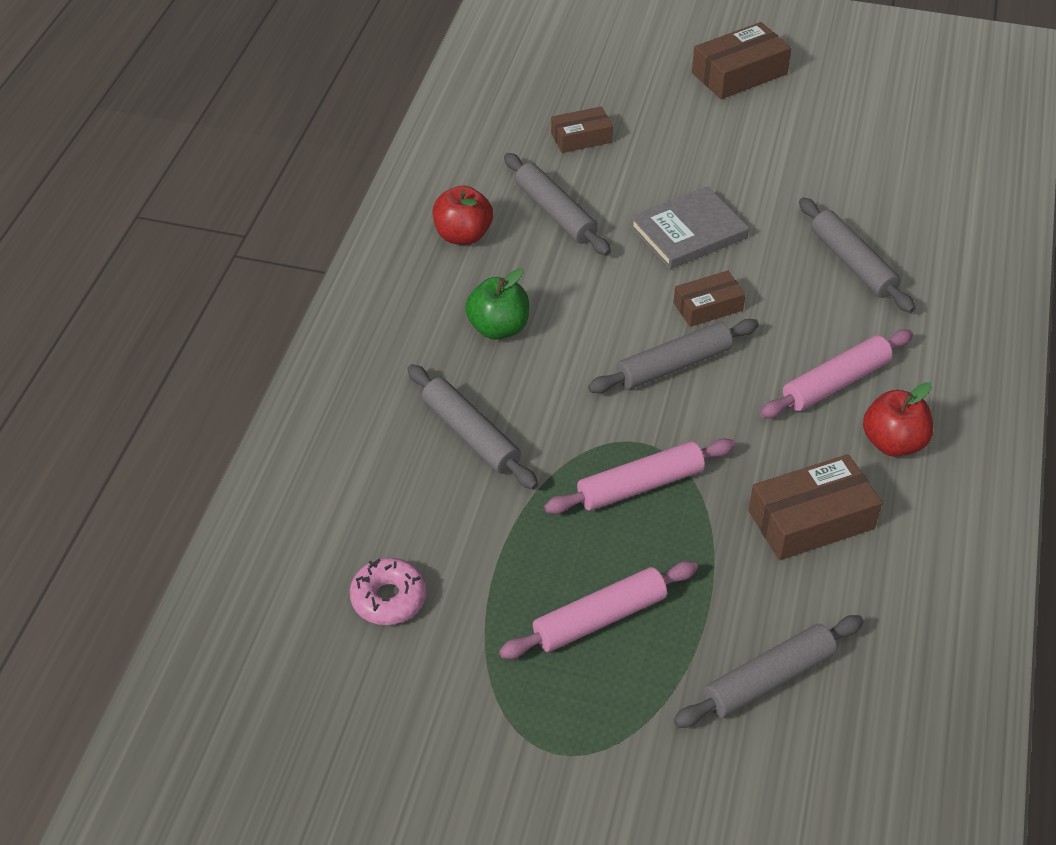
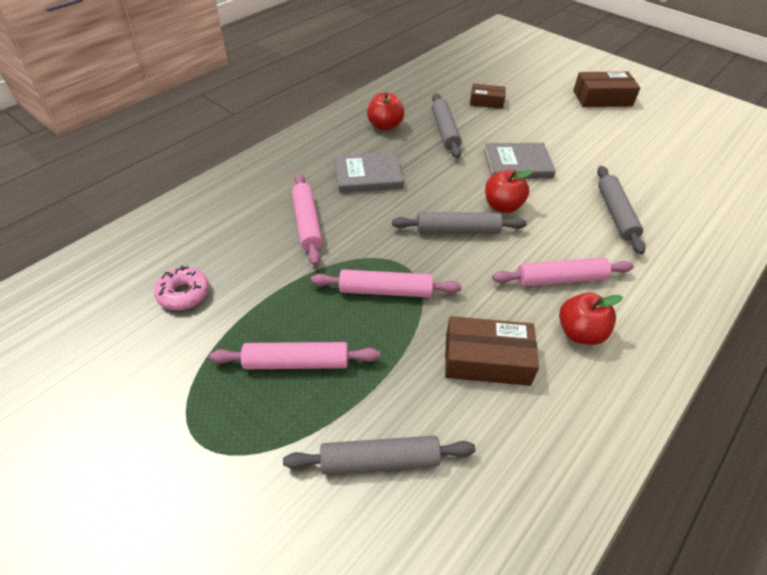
camera: 25 degrees right, 0 degrees up
grey rolling pin [407,364,538,489] -> pink rolling pin [292,173,323,266]
green apple [465,268,529,340] -> grey book [334,151,404,193]
brown box [673,271,745,327] -> red apple [485,170,533,213]

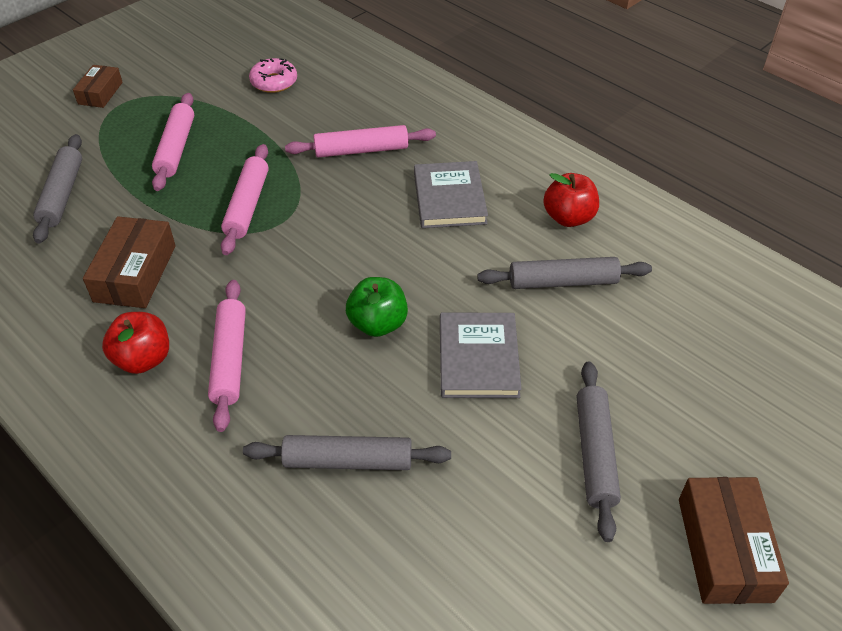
camera: 95 degrees right, 0 degrees up
grey rolling pin [392,212,527,234] -> grey rolling pin moved to [577,361,621,542]
brown box [470,84,506,109] -> brown box moved to [73,65,123,108]
red apple [485,170,533,213] -> green apple [346,277,408,337]

